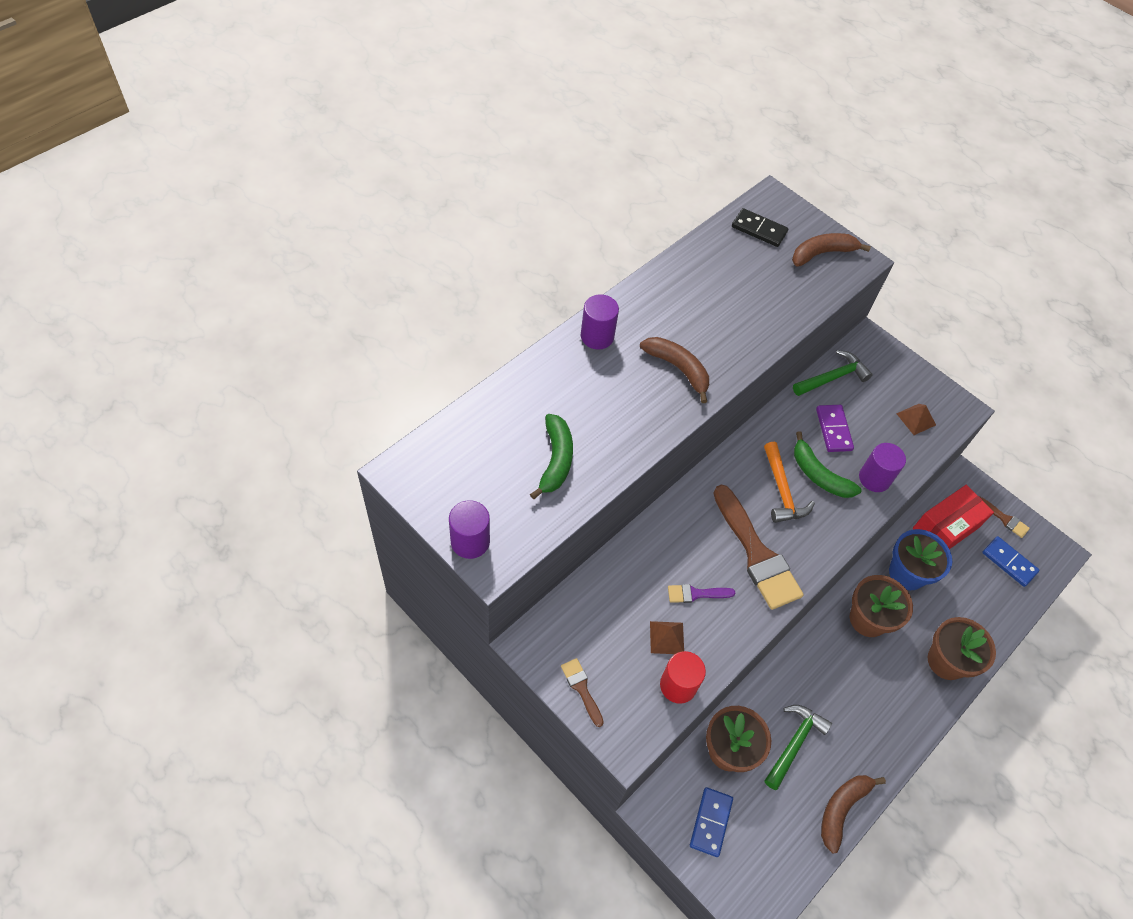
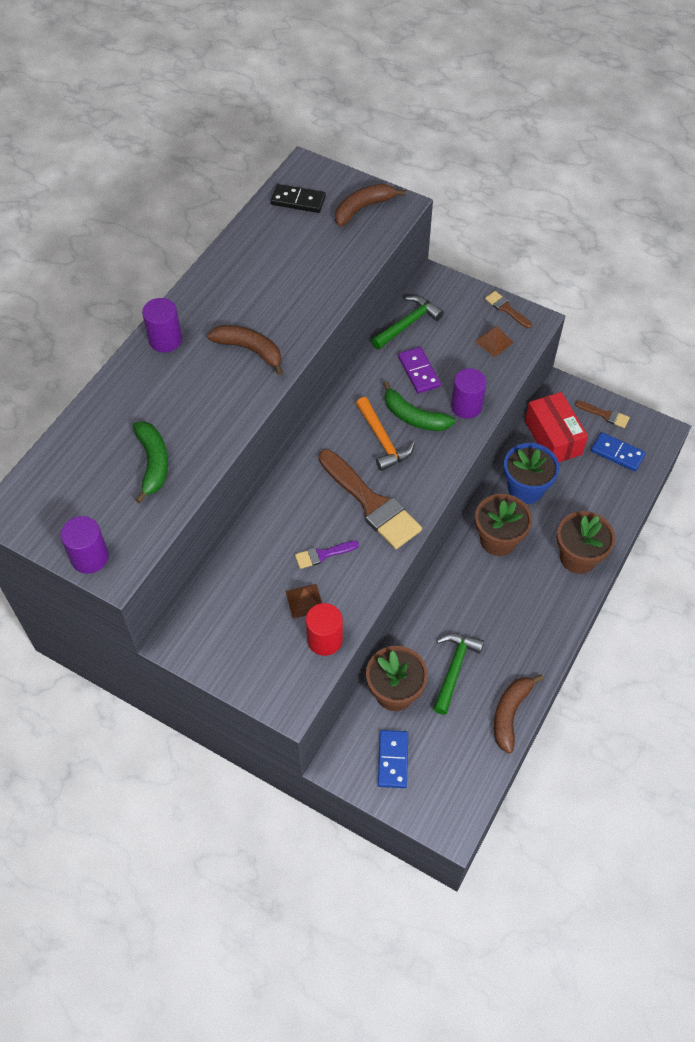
camera: 10 degrees left, 0 degrees up
brown brush [561,658,604,727] -> brown brush moved to [485,291,532,328]
red box [913,485,994,549] -> red box turned 60 degrees counterclockwise [525,392,588,462]

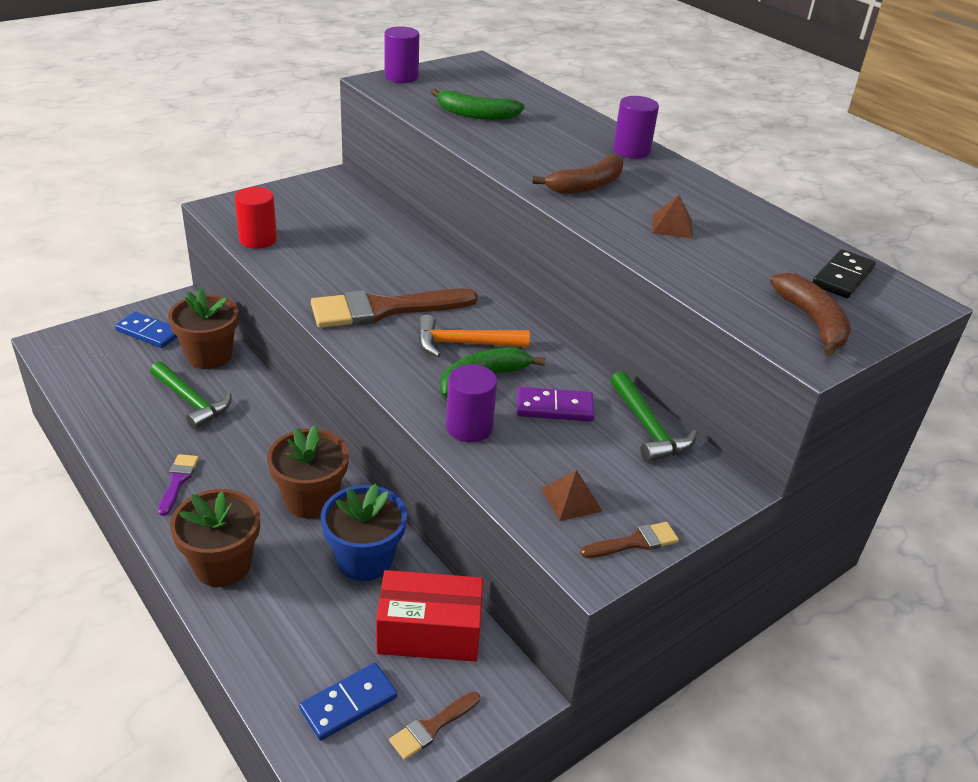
camera: 110 degrees right, 20 degrees down
brown pyramid [286,584,322,619] -> brown pyramid moved to [652,195,693,239]
purple brush [295,541,359,569] -> purple brush moved to [158,454,199,516]
brown banana [494,674,544,753] -> none

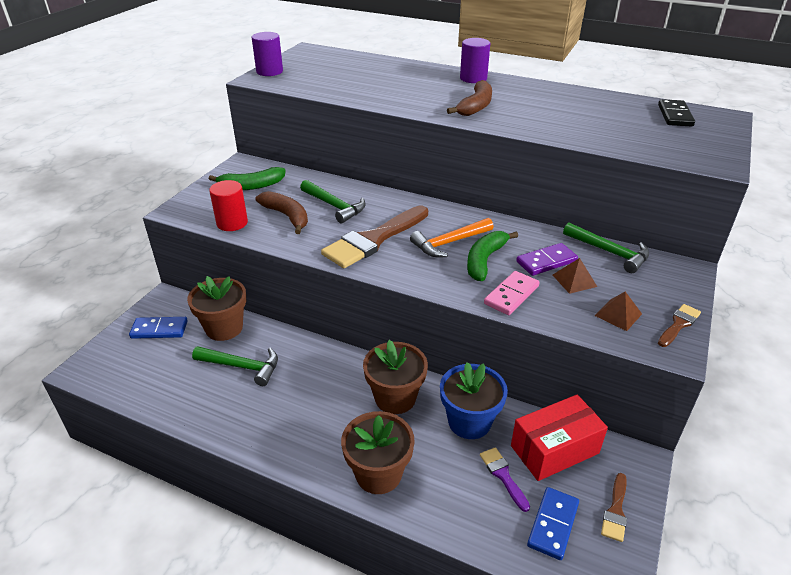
camera: 25 degrees left, 0 degrees up
purple brush [158,454,199,516] -> purple brush moved to [480,447,530,512]
green banana [431,89,524,120] -> green banana moved to [209,167,285,190]
purple cylinder [446,364,497,442] -> pink domino [484,271,540,315]
brown pyramid [652,195,693,239] -> brown pyramid moved to [553,258,597,294]
brown banana [770,273,851,356] -> brown banana moved to [256,191,308,234]
none -> green hammer [300,180,366,223]

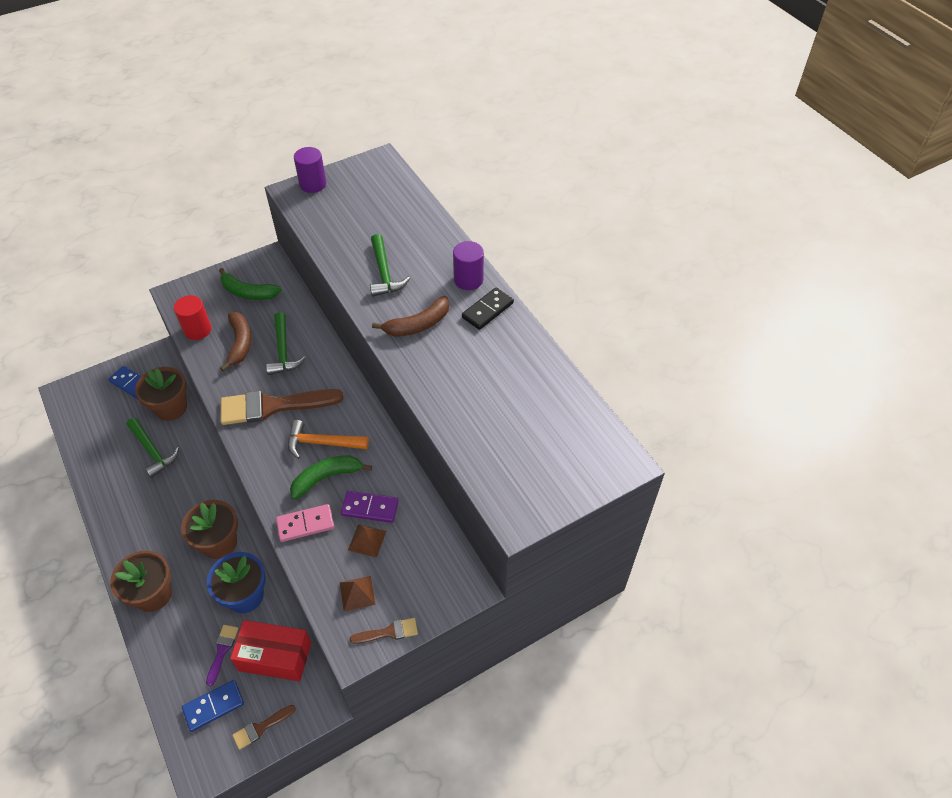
camera: 35 degrees right, 15 degrees up
green hammer [563,222,649,273] -> green hammer moved to [370,234,410,297]
black domino [658,99,695,127] -> black domino moved to [462,287,514,330]

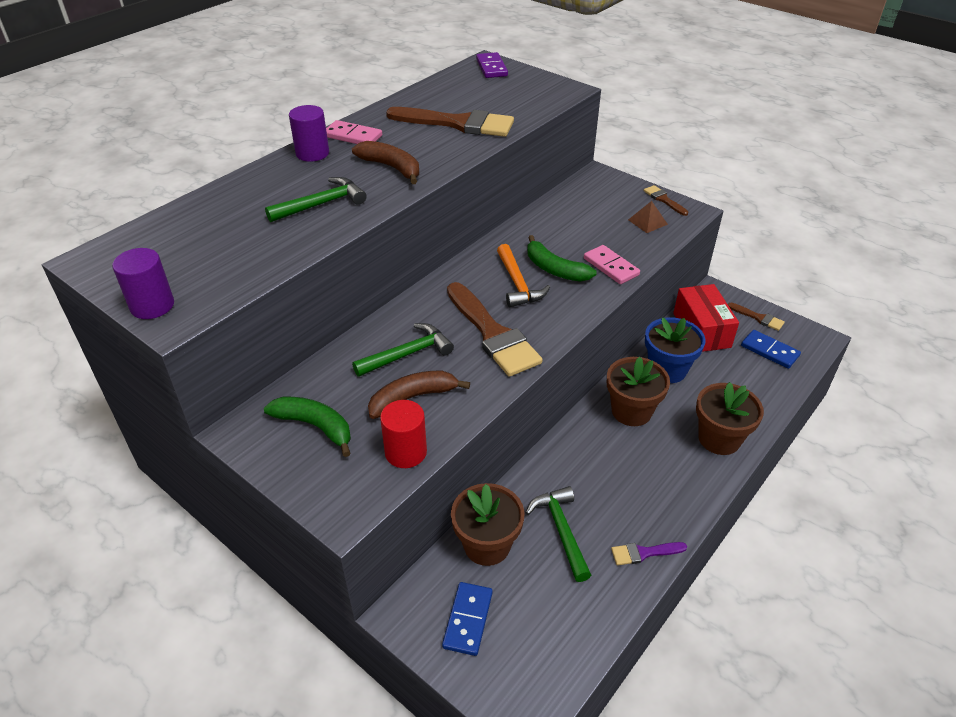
camera: 110 degrees left, 10 degrees down
green hammer [127,418,179,478] -> green hammer turned 45 degrees counterclockwise [525,486,591,582]
purple brush [206,625,238,686] -> purple brush moved to [611,542,687,565]
green banana [219,268,281,300] -> green banana turned 60 degrees counterclockwise [264,397,351,457]
purple domino [341,491,399,523] -> purple domino moved to [476,52,508,78]
brown pyramid [348,524,386,558] -> none
black domino [462,287,514,330] -> pink domino [326,120,382,144]
none -> brown brush [386,107,514,137]

